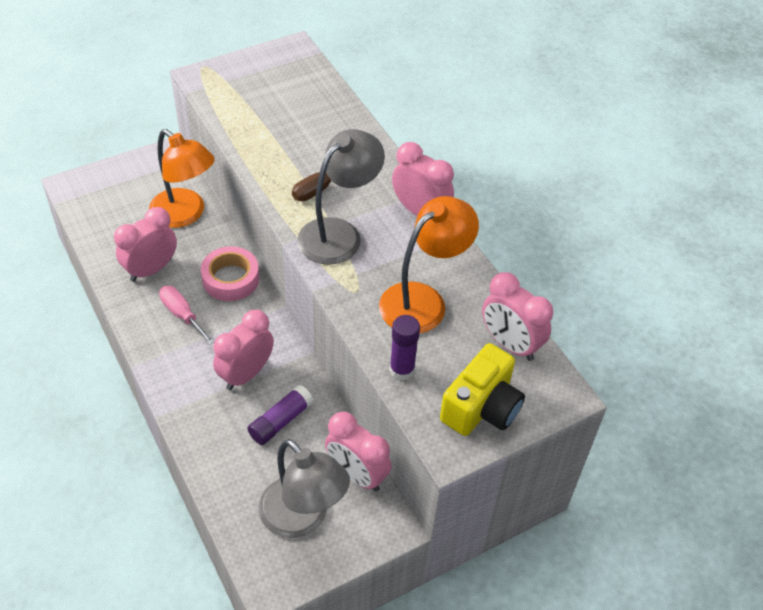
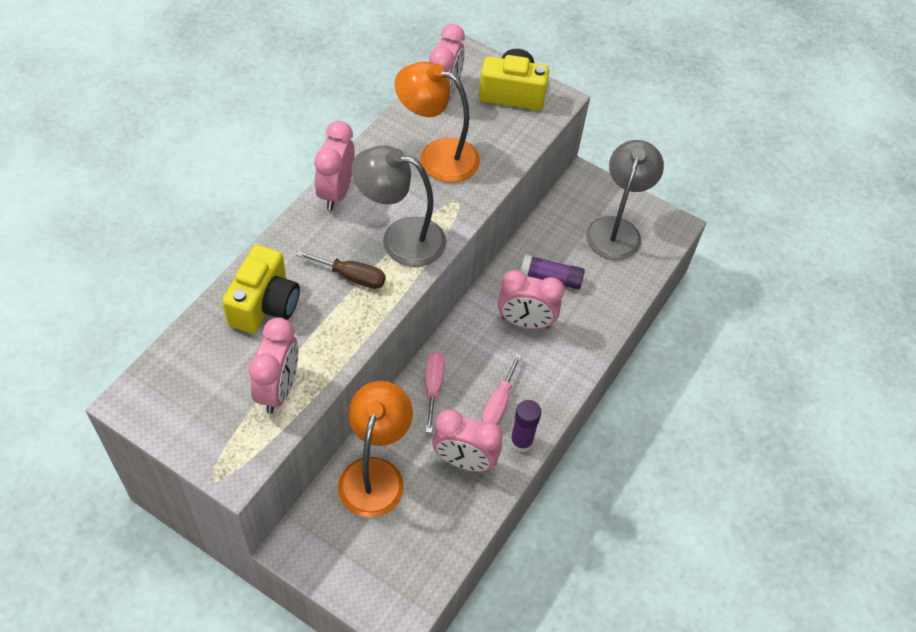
camera: 120 degrees left, 5 degrees up
pink tape [201,246,259,301] -> pink screwdriver [425,351,445,433]
pink clock [325,412,391,492] -> pink clock moved to [249,317,298,414]
purple glue stick [389,315,420,380] -> purple glue stick moved to [510,400,541,453]
none -> yellow camera [222,245,300,334]

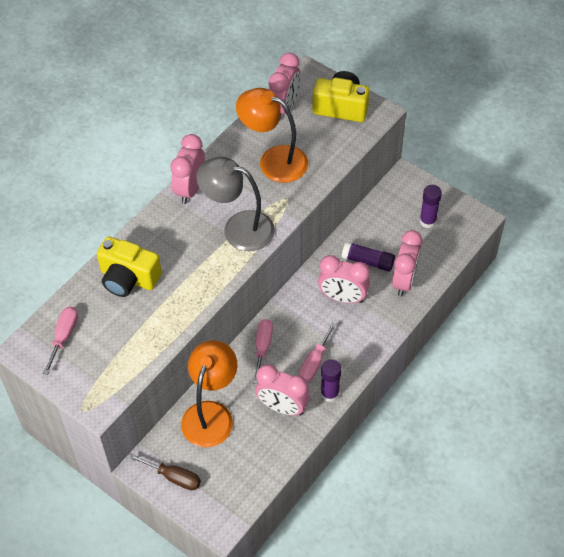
camera: 10 degrees right, 0 degrees up
yellow camera [222,245,300,334] -> yellow camera turned 90 degrees clockwise [97,236,162,297]
pink clock [249,317,298,414] -> pink clock moved to [392,230,422,296]
brown screwdriver [296,250,386,289] -> brown screwdriver moved to [129,454,201,490]
grey lamp [586,140,664,260] -> purple glue stick [420,185,442,228]
none -> pink screwdriver [43,307,78,375]

